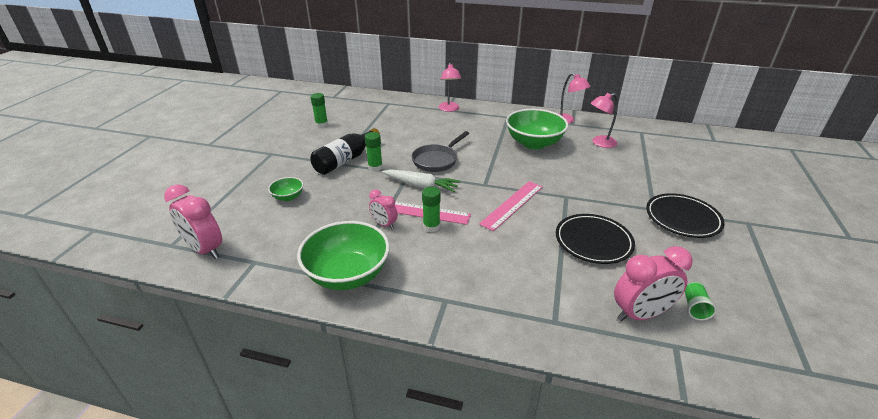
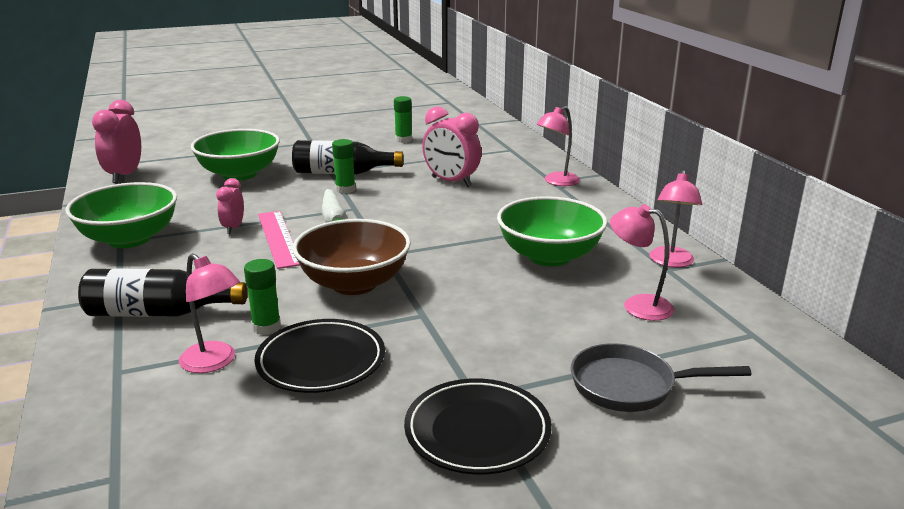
camera: 55 degrees right, 10 degrees down
green bowl [268,177,303,201] -> green bowl [191,129,280,181], size x2.12
grey pan [412,131,469,172] -> grey pan moved to [571,343,752,412]
green glue stick [422,187,441,232] -> green glue stick moved to [244,259,281,335]
pink ruler [479,181,543,231] -> brown bowl [292,219,411,295]
pink clock [614,246,693,321] -> pink clock moved to [422,106,481,187]
green cup [685,282,717,321] -> none
none -> black bottle [78,269,247,317]
none -> pink lamp [179,253,240,373]

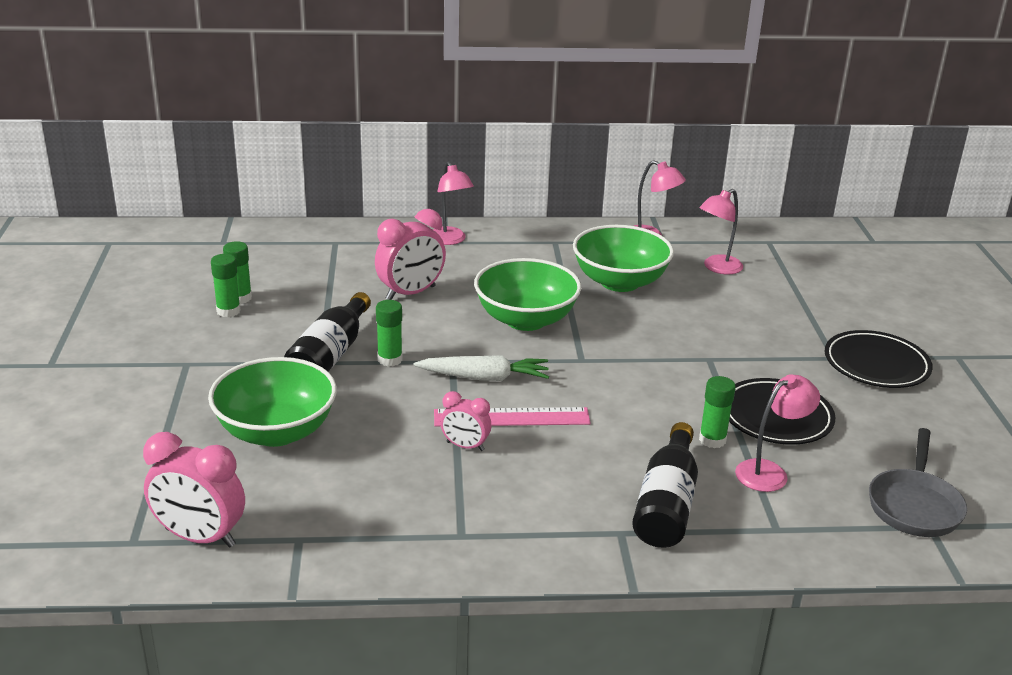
camera: 75 degrees left, 5 degrees up
green bowl [65,182,177,248] -> green bowl moved to [474,258,581,331]
brown bowl [292,219,411,295] -> none
grey pan [571,343,752,412] -> grey pan moved to [869,428,967,537]
none -> green glue stick [211,254,241,317]

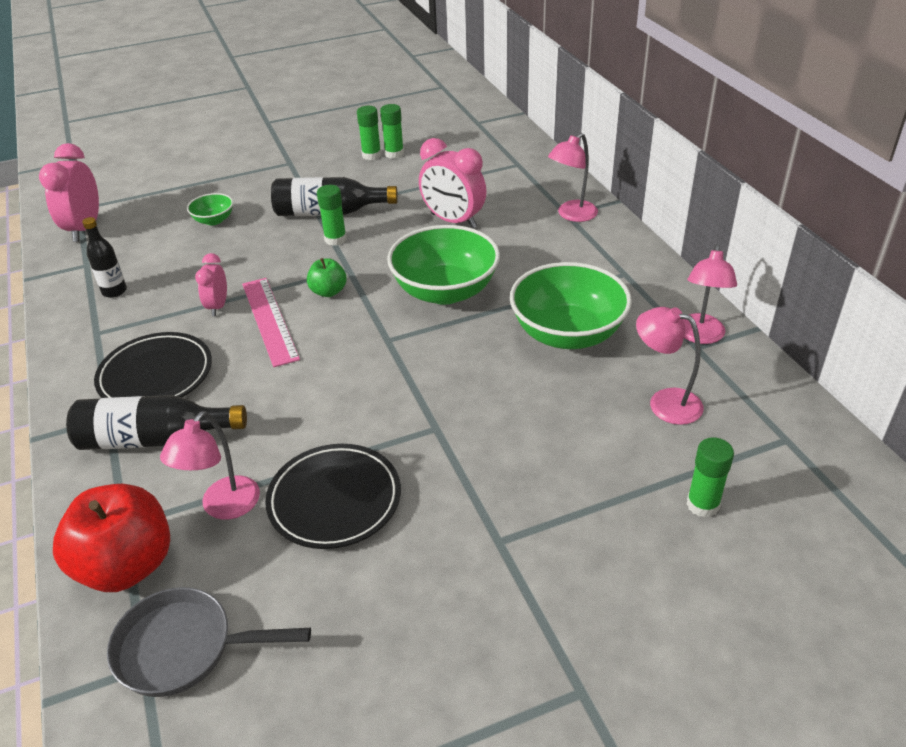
camera: 75 degrees right, 10 degrees up
green bowl [208,357,337,447] -> green bowl [187,193,233,225], size x0.47
white carrot [413,355,549,381] -> green apple [307,258,347,297]
green glue stick [699,376,736,448] -> green glue stick moved to [687,437,734,518]
pink lamp [735,374,820,492] -> pink lamp turned 75 degrees clockwise [160,411,260,520]
black plate [825,330,933,388] -> black plate moved to [94,332,212,398]
none -> red apple [53,484,170,592]
none -> black bottle [82,217,127,298]

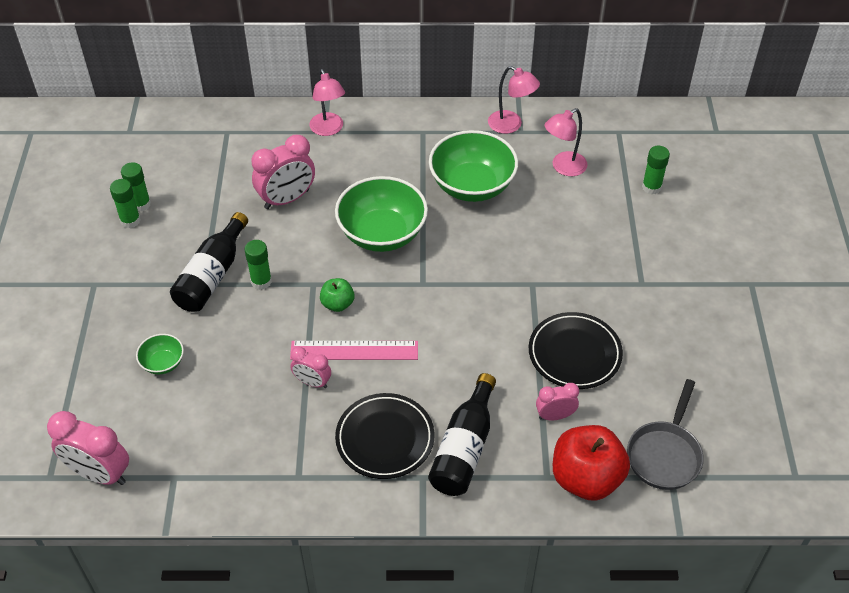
camera: 70 degrees left, 10 degrees up
black bottle [82,217,127,298] -> none
pink lamp [160,411,260,520] -> pink clock [536,383,579,420]

